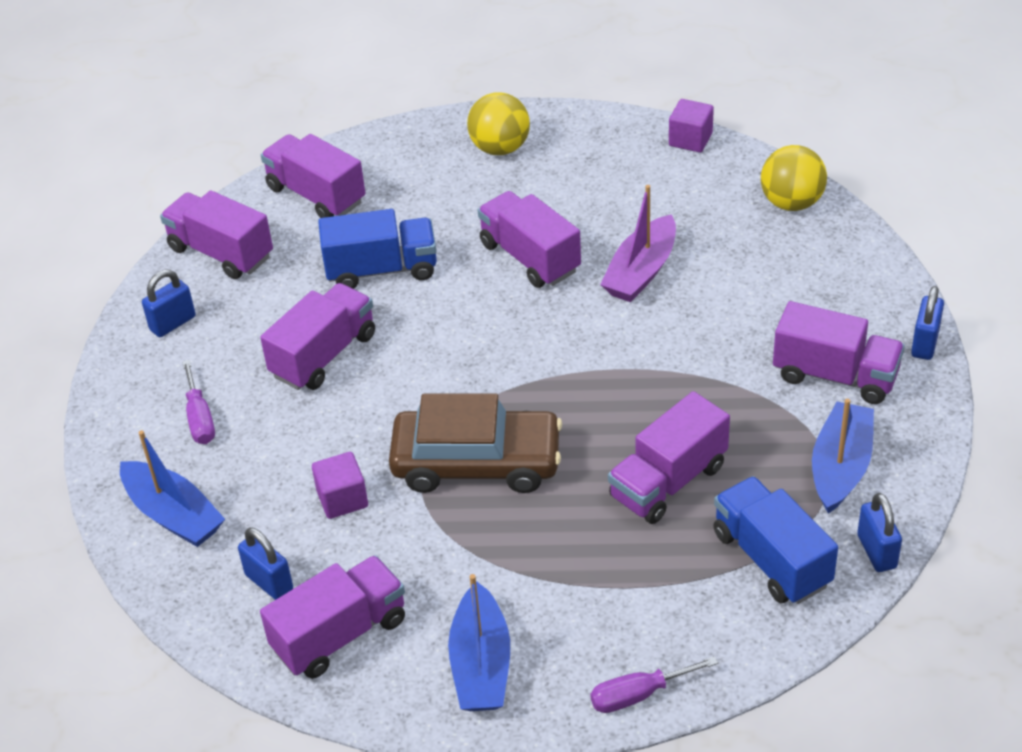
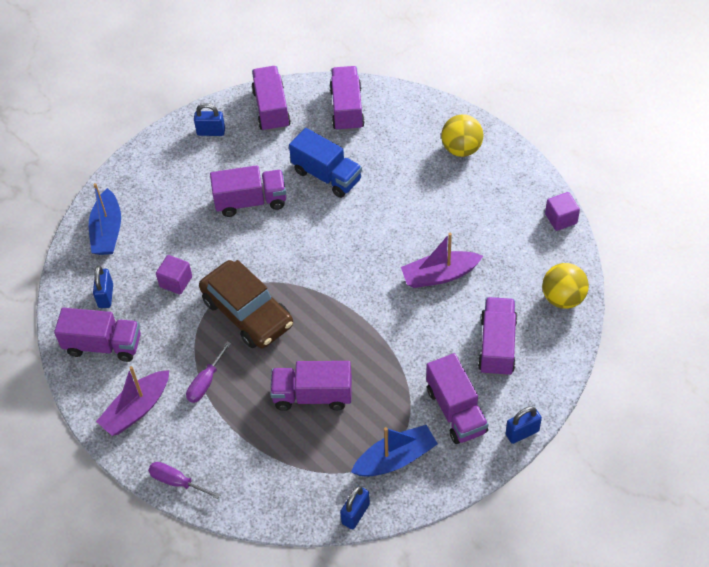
camera: 45 degrees right, 10 degrees up
purple screwdriver [182,360,215,444] -> purple screwdriver moved to [186,341,231,403]
blue boat [448,574,510,711] -> purple boat [96,366,169,436]
purple truck [478,191,581,288] -> purple truck moved to [478,297,517,376]
blue truck [713,476,838,604] -> none

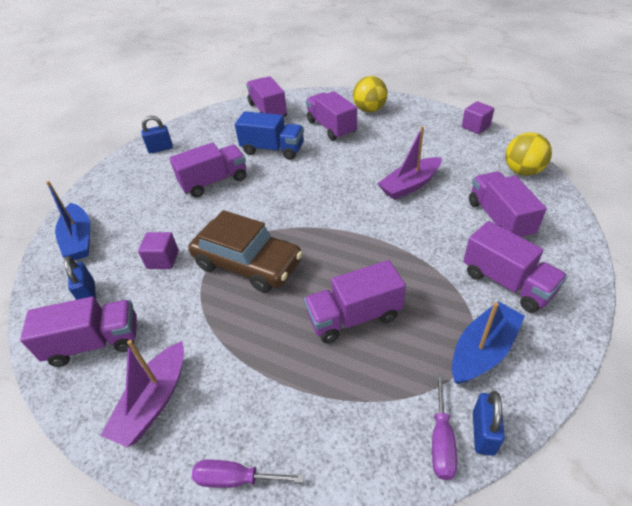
camera: 20 degrees left, 10 degrees down
purple screwdriver [186,341,231,403] -> purple screwdriver moved to [432,374,457,480]
purple truck [251,66,291,132] -> purple truck moved to [306,91,357,141]
blue padlock [506,406,542,444] -> none

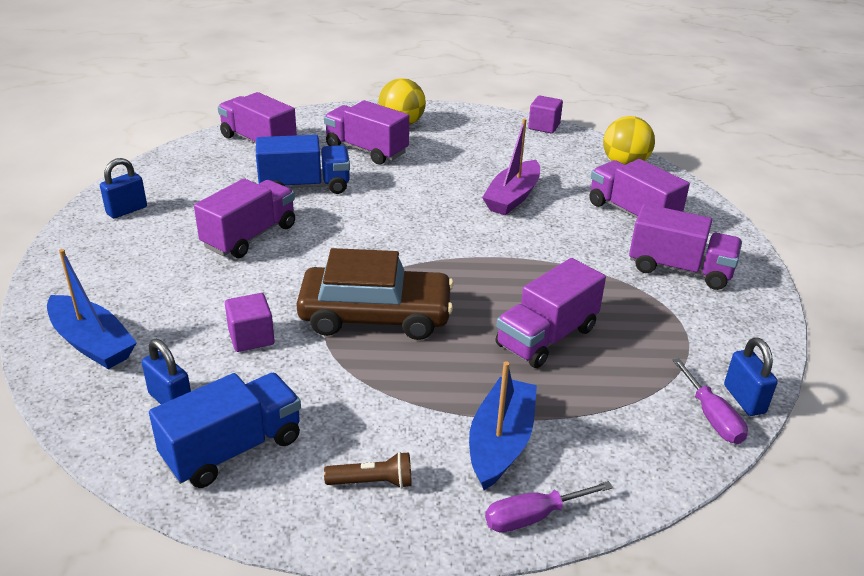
camera: 30 degrees left, 10 degrees down
purple truck [20,296,137,367] -> blue truck [149,373,301,488]
purple boat [100,340,184,447] -> brown flashlight [324,452,411,488]
blue boat [452,301,525,384] -> blue boat moved to [469,361,537,490]

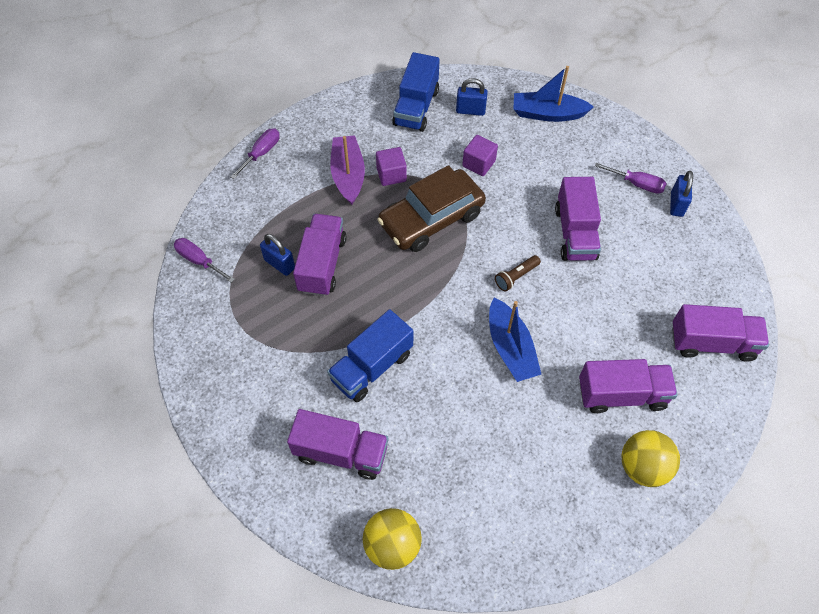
camera: 145 degrees right, 25 degrees up
blue truck [256,135,350,194] -> blue truck moved to [327,309,413,402]
brown flashlight [324,452,411,488] -> brown flashlight moved to [495,255,541,292]
blue boat [469,361,537,490] -> blue boat moved to [489,298,541,382]
purple boat [482,118,540,215] -> purple boat moved to [330,135,365,205]
purple cube [528,95,563,133] -> purple cube moved to [376,147,407,186]
purple truck [629,204,742,290] -> none
blue padlock [724,337,778,416] -> blue padlock moved to [260,234,295,276]
none -> purple screwdriver [595,163,667,194]

